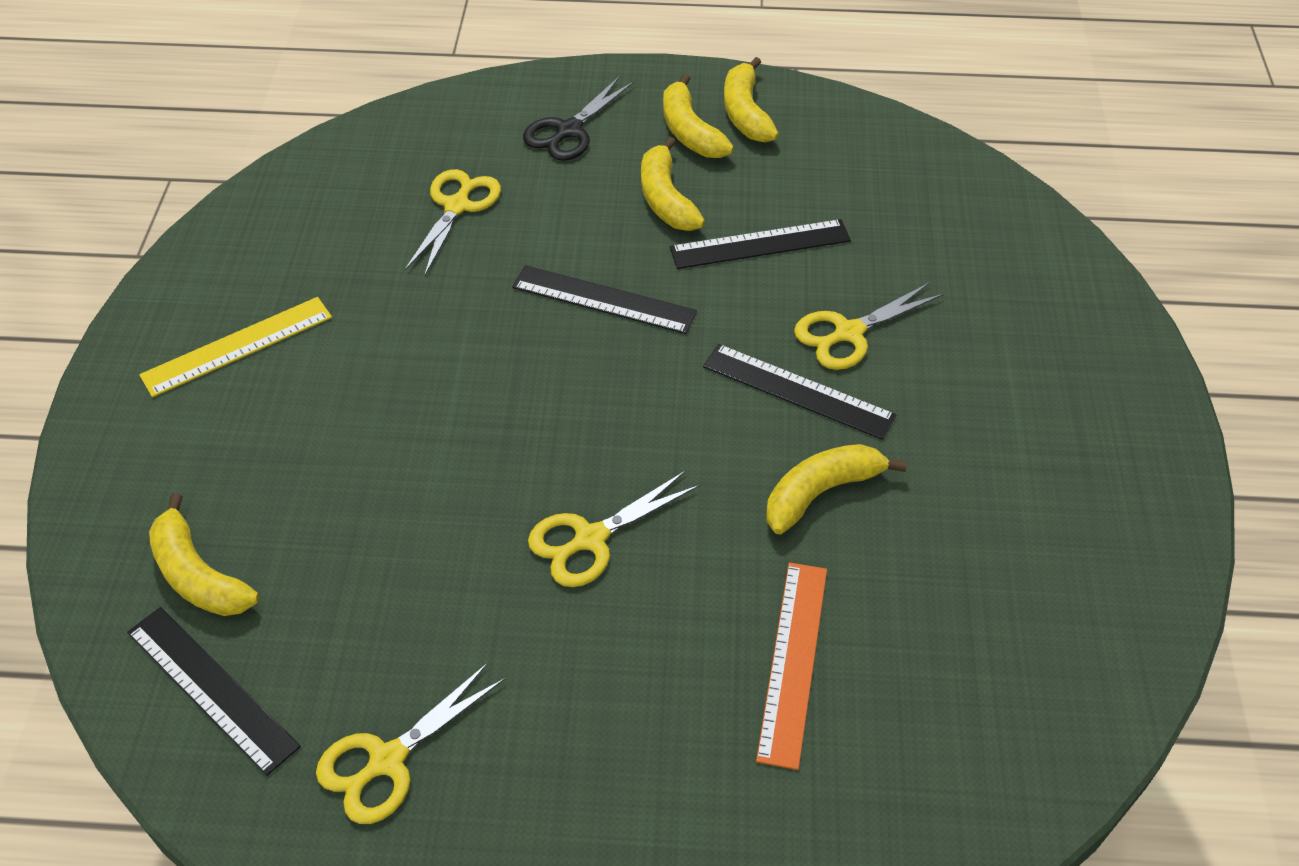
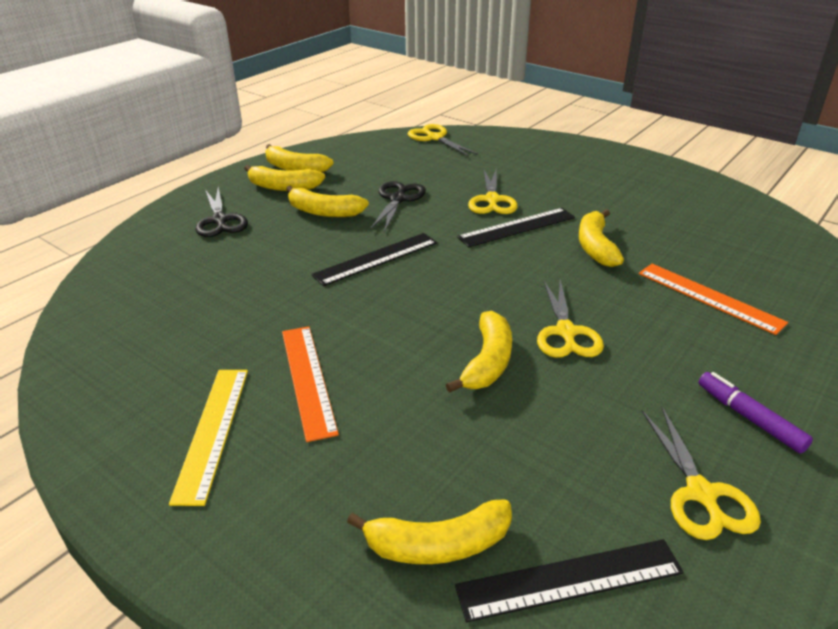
camera: 55 degrees left, 15 degrees down
yellow scissors [405,169,501,276] -> yellow scissors moved to [408,124,478,157]
black ruler [670,219,851,269] -> black scissors [370,181,426,232]
none -> orange ruler [282,326,339,442]
none -> yellow banana [446,311,512,393]
none -> purple marker [698,372,813,454]

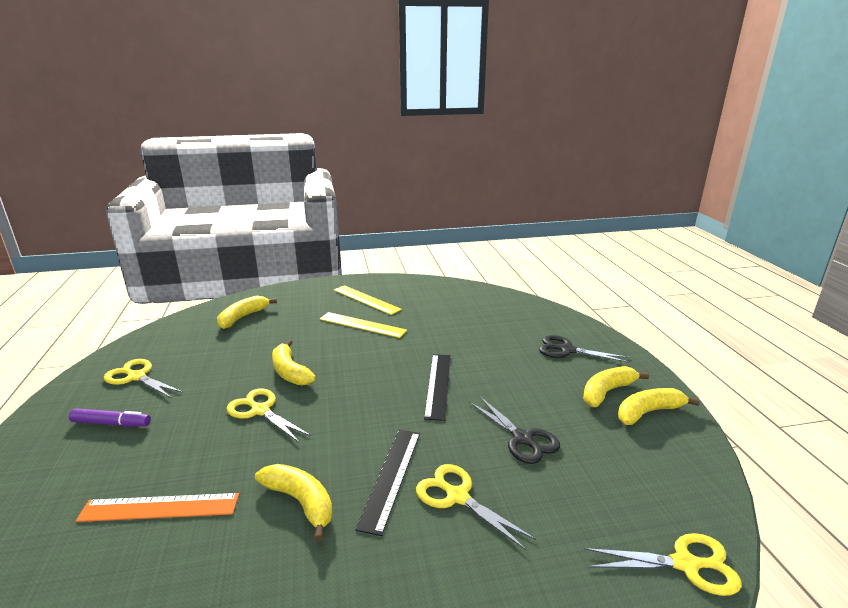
camera: 130 degrees right, 10 degrees down
orange ruler [282,326,339,442] -> yellow ruler [320,312,407,338]
yellow banana [286,186,369,217] -> none
black ruler [455,539,684,622] -> none

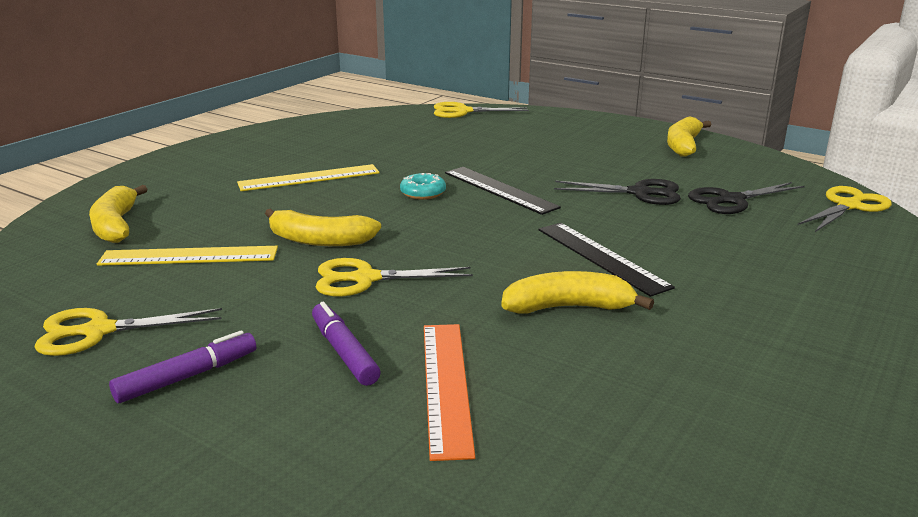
camera: 45 degrees left, 0 degrees up
orange ruler [76,493,239,522] -> orange ruler turned 45 degrees counterclockwise [424,324,475,461]
yellow ruler [334,285,402,315] -> yellow ruler moved to [97,246,278,266]
yellow scissors [416,464,536,550] -> yellow scissors moved to [434,102,529,118]
black scissors [539,335,630,363] -> black scissors moved to [688,182,805,214]
yellow banana [583,366,649,407] -> none
none -> purple marker [312,302,381,386]
none -> turquoise donut [400,173,446,200]

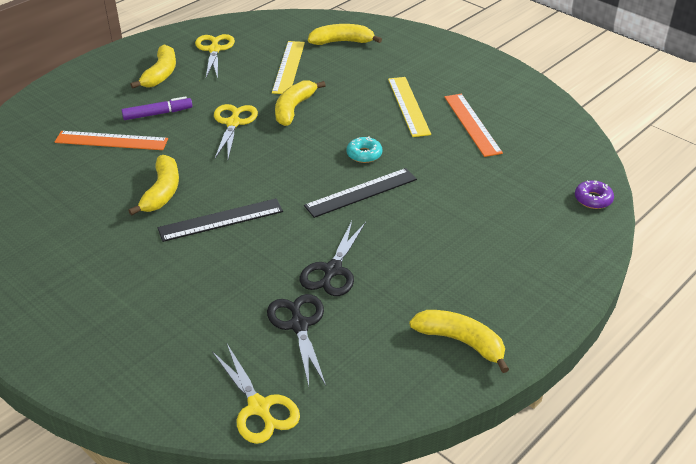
camera: 100 degrees right, 15 degrees up
purple marker [109,330,256,403] -> yellow banana [130,44,176,88]
yellow scissors [434,102,529,118] -> purple donut [575,180,614,209]
none -> orange ruler [444,94,503,157]

